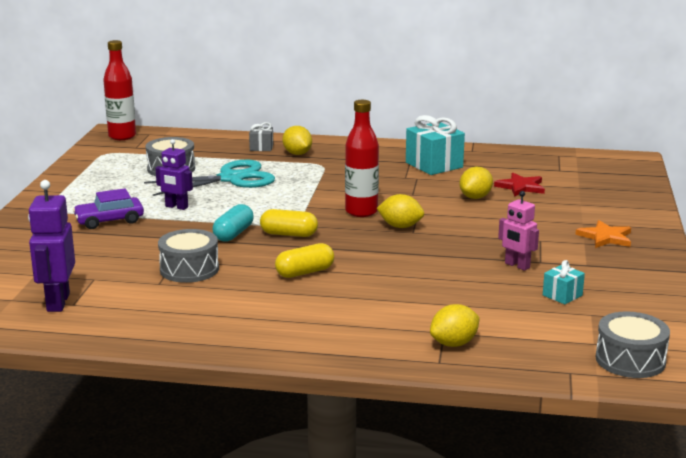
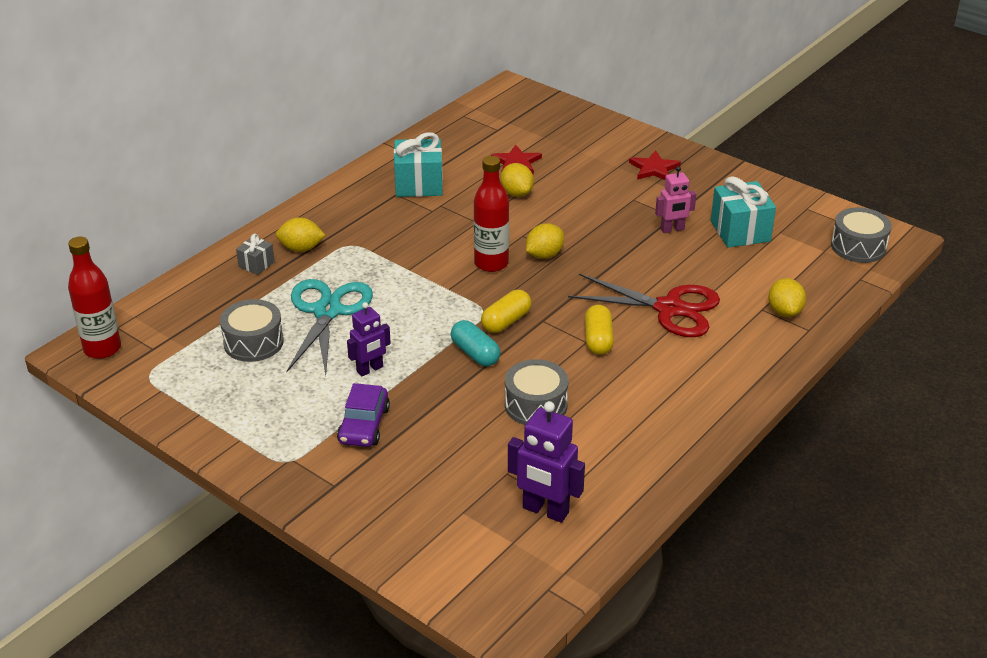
camera: 60 degrees left, 15 degrees up
turquoise gift [543,260,585,304] -> turquoise gift [711,176,776,248], size x1.89
orange star [575,220,631,248] -> red star [629,151,681,180]
none -> red scissors [568,274,720,337]

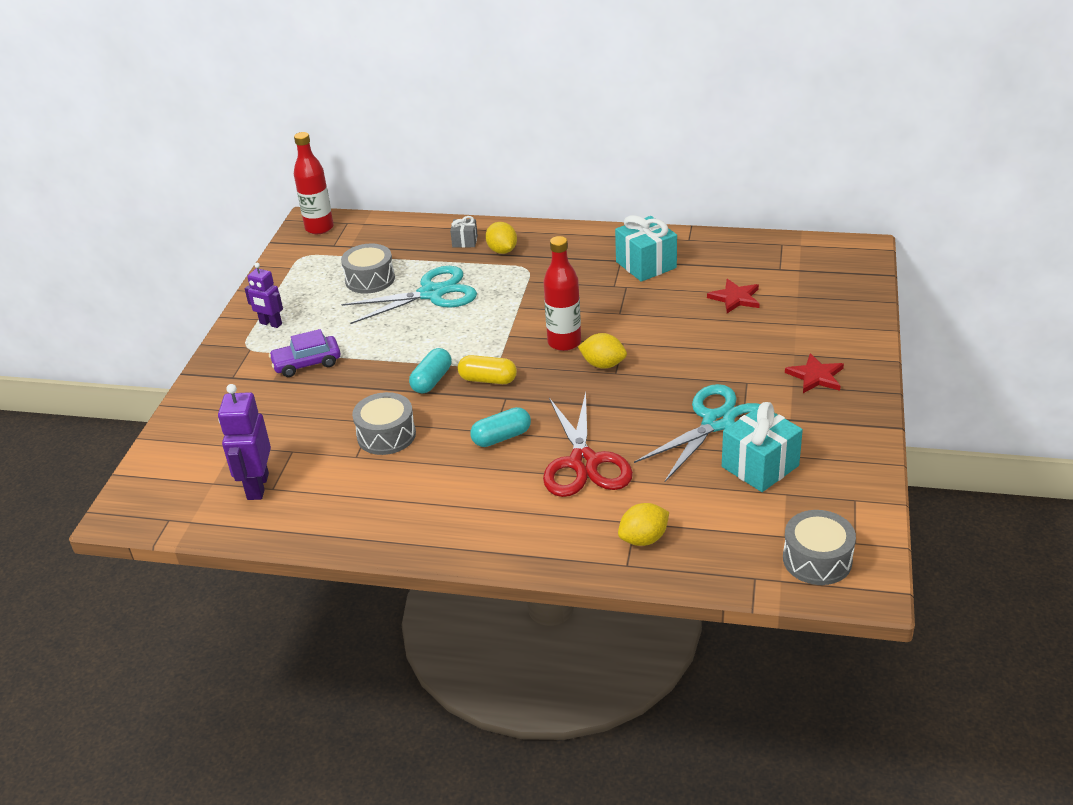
camera: 65 degrees right, 0 degrees up
purple robot [347,302,391,377] -> purple robot moved to [245,263,283,328]
yellow lemon [501,163,534,197] -> none
yellow capsule [585,305,614,355] -> turquoise capsule [470,407,531,447]
pink robot [655,166,696,233] -> turquoise scissors [634,384,760,483]

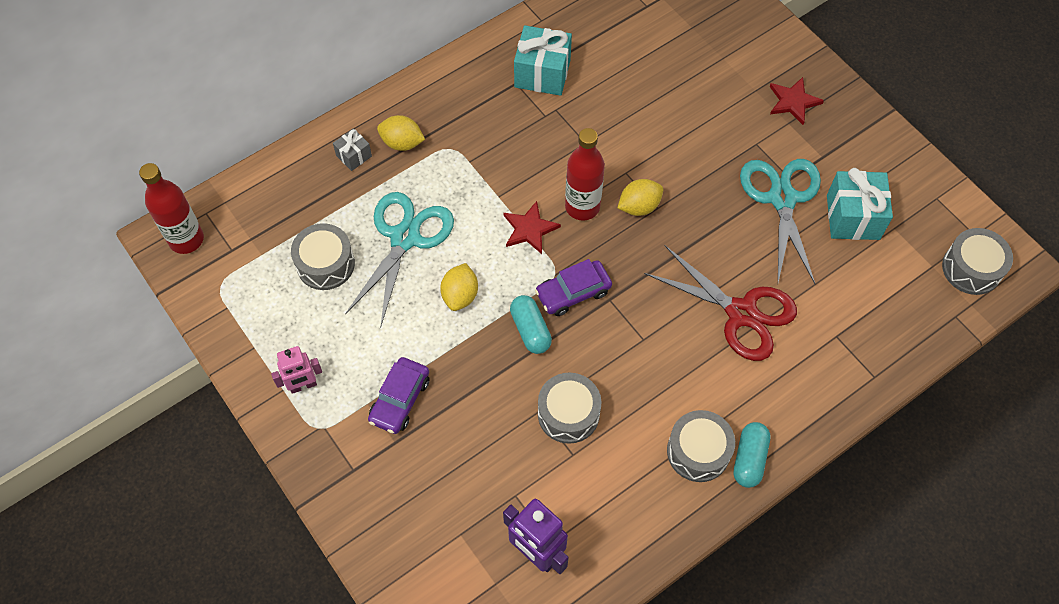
camera: 50 degrees left, 25 degrees up
purple robot [245,263,283,328] -> pink robot [271,346,322,394]
yellow capsule [458,355,517,384] -> purple car [535,259,612,316]
turquoise capsule [470,407,531,447] -> turquoise capsule moved to [734,422,770,488]
yellow lemon [618,503,669,546] -> yellow lemon moved to [440,263,478,311]
red star [707,279,760,313] -> red star moved to [503,201,561,254]
none -> grey drum [667,410,735,482]

